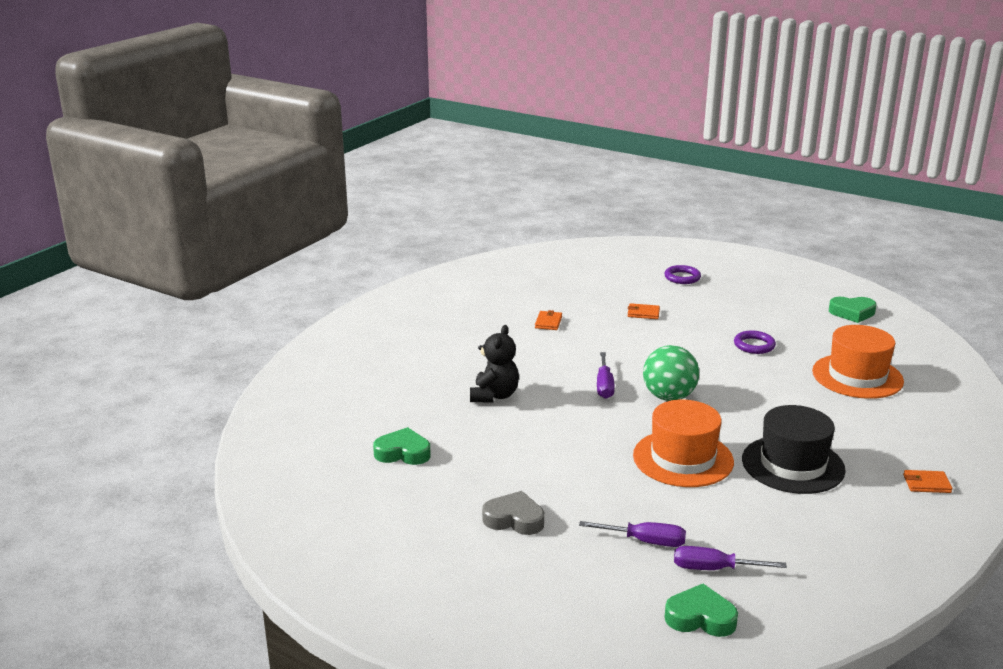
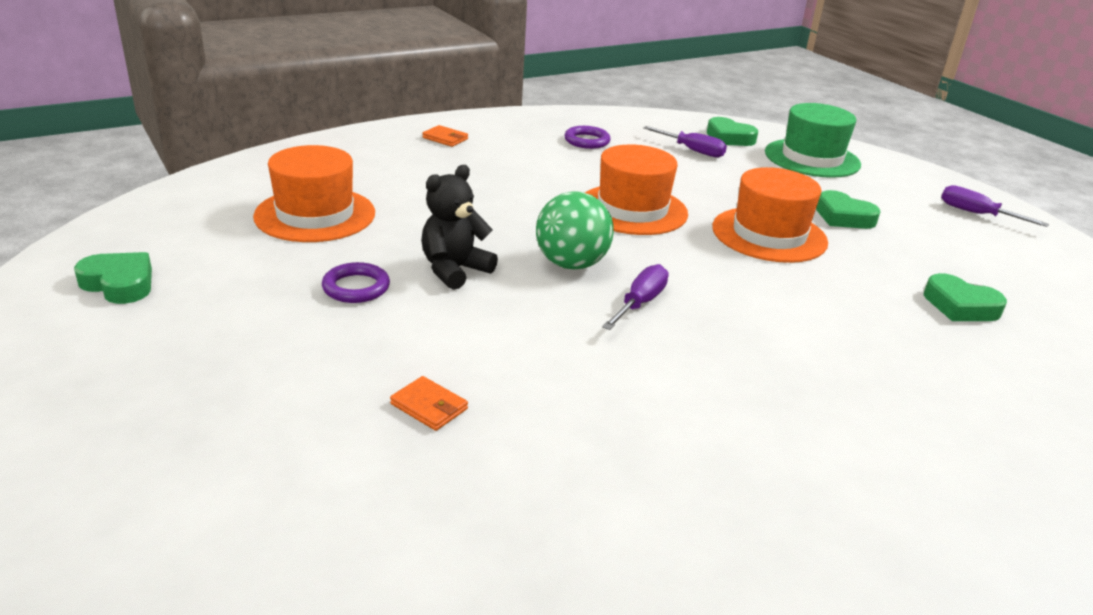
camera: 155 degrees left, 5 degrees up
black teddy bear [470,325,519,403] -> black teddy bear moved to [421,165,498,290]
grey heart [482,491,544,535] -> green heart [816,190,880,229]
orange wallet [535,310,562,330] -> none
purple screwdriver [579,521,686,547] -> purple screwdriver moved to [941,185,1049,227]
purple ring [664,265,701,284] -> purple ring moved to [564,126,611,149]
black hat [742,405,846,494] -> none
none -> orange hat [712,167,828,263]
none -> green hat [765,103,861,178]

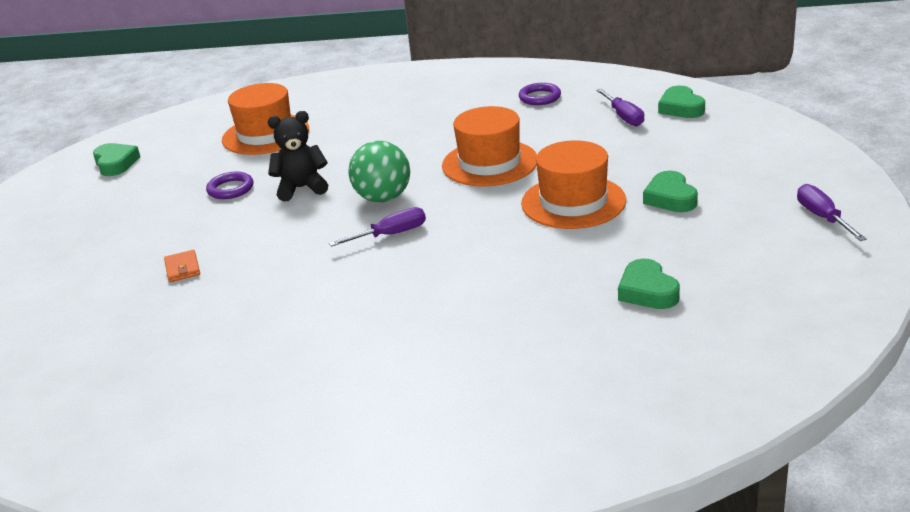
camera: 40 degrees right, 0 degrees up
orange wallet [422,125,468,147] -> none
green hat [765,103,861,178] -> none

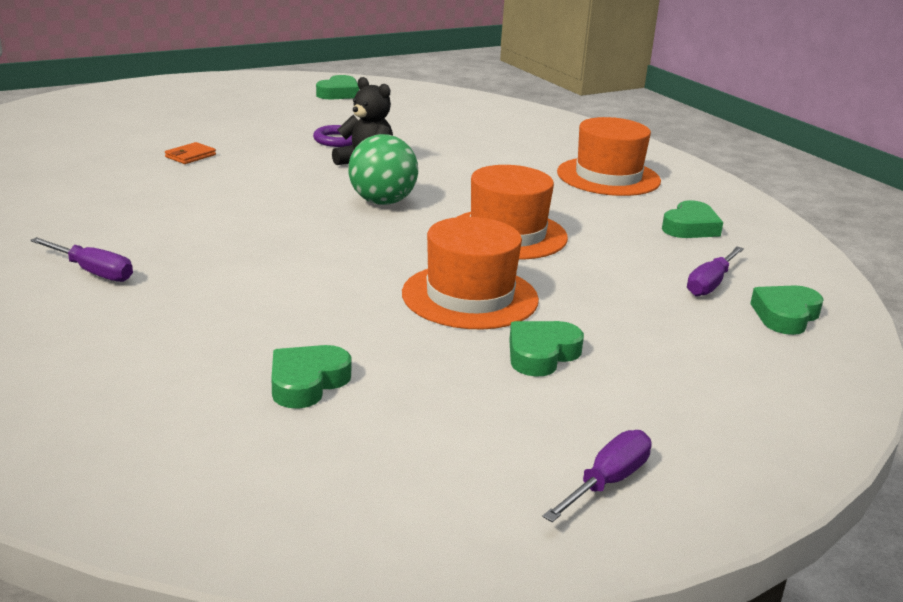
camera: 50 degrees right, 5 degrees down
orange hat [222,83,309,155] -> orange hat moved to [557,117,661,196]
purple screwdriver [329,207,426,246] -> purple screwdriver moved to [30,237,133,282]
purple ring [519,83,561,105] -> green heart [662,200,723,238]

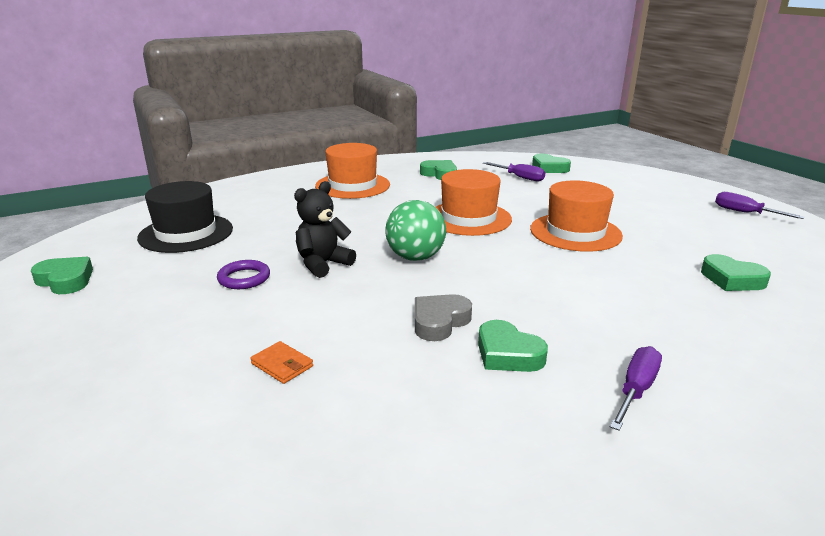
camera: 85 degrees left, 0 degrees up
green heart [509,321,584,377] -> green heart moved to [478,320,548,372]
none -> black hat [137,181,233,253]
none -> grey heart [415,294,472,341]

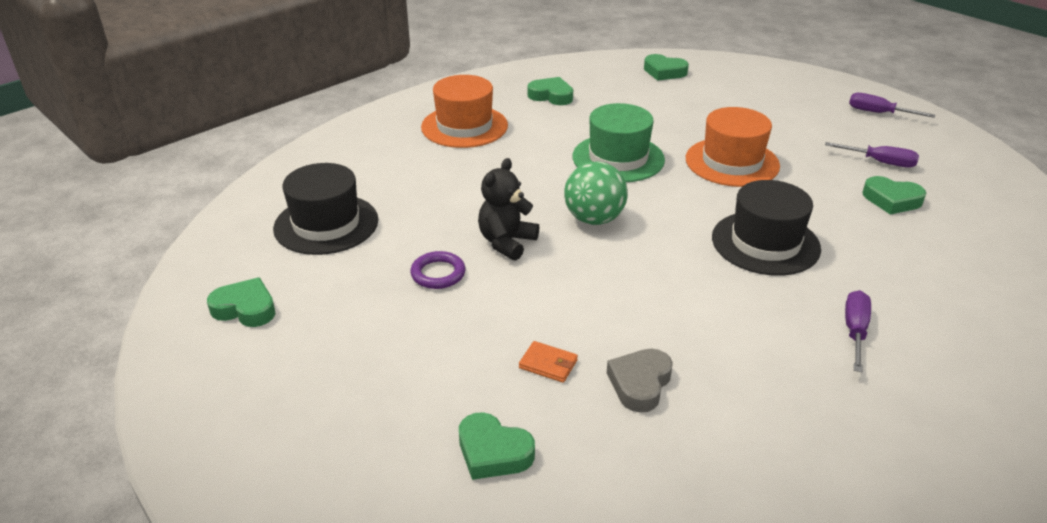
camera: 15 degrees left, 10 degrees up
grey heart [415,294,472,341] -> grey heart moved to [607,349,673,413]
orange hat [436,169,512,236] -> green hat [572,103,665,182]
green heart [478,320,548,372] -> green heart moved to [459,412,535,480]
purple screwdriver [483,162,545,181] -> purple screwdriver moved to [825,142,919,168]
none -> black hat [712,180,821,276]

